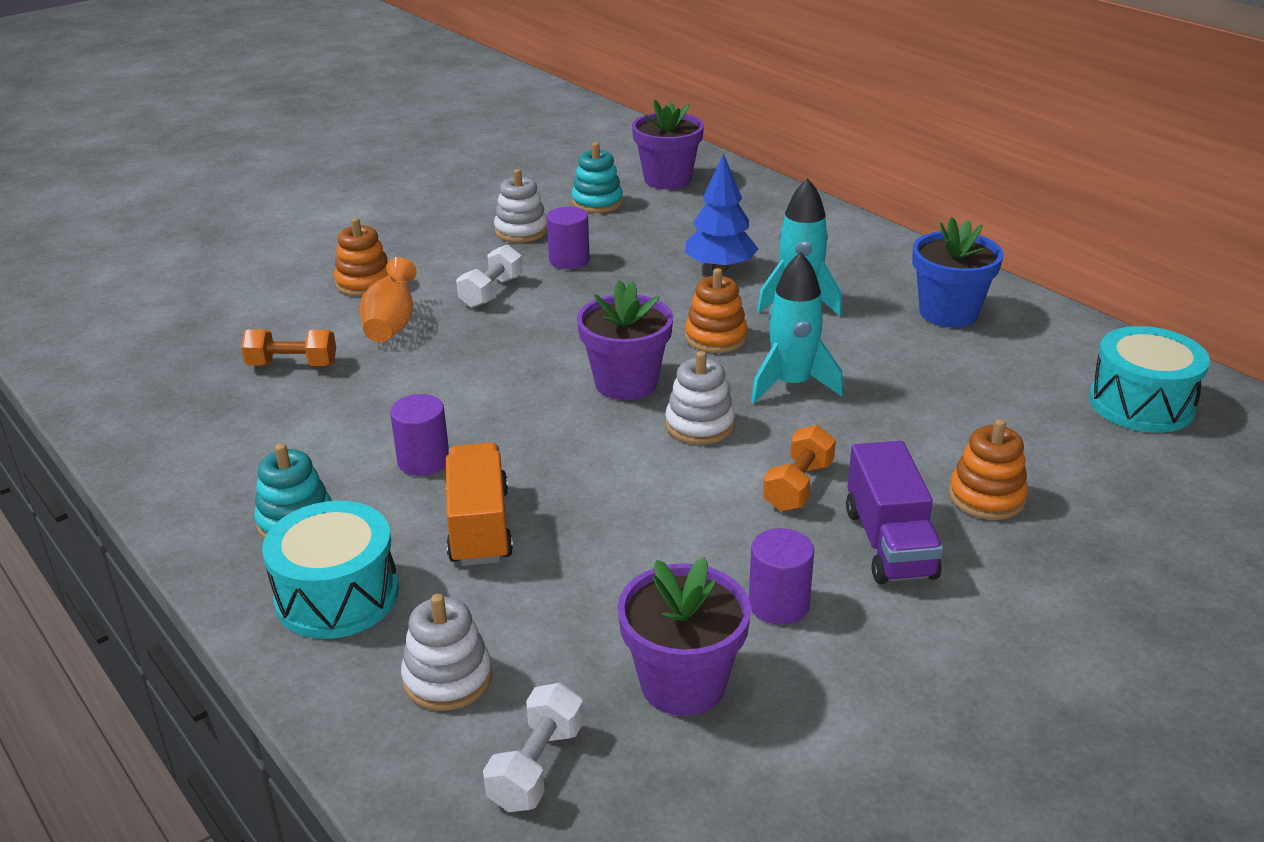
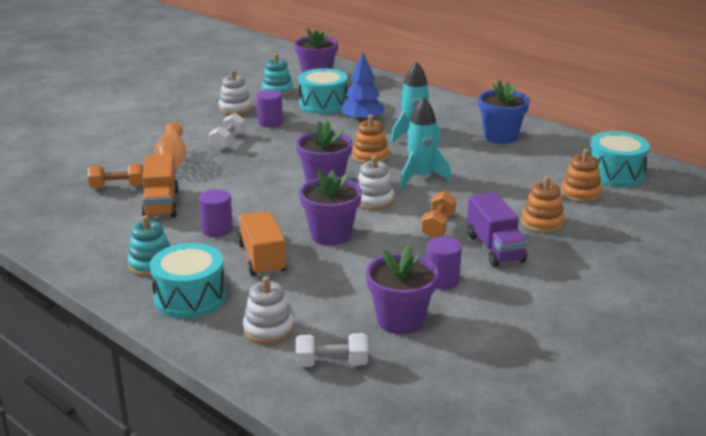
camera: 10 degrees left, 5 degrees down
orange stacking toy [334,218,388,296] -> orange stacking toy moved to [561,149,602,203]
white dumbbell [483,683,584,812] -> white dumbbell turned 75 degrees clockwise [296,333,368,367]
none -> orange truck [142,154,179,218]
none -> turquoise drum [298,68,348,114]
none -> purple flower pot [299,170,362,245]

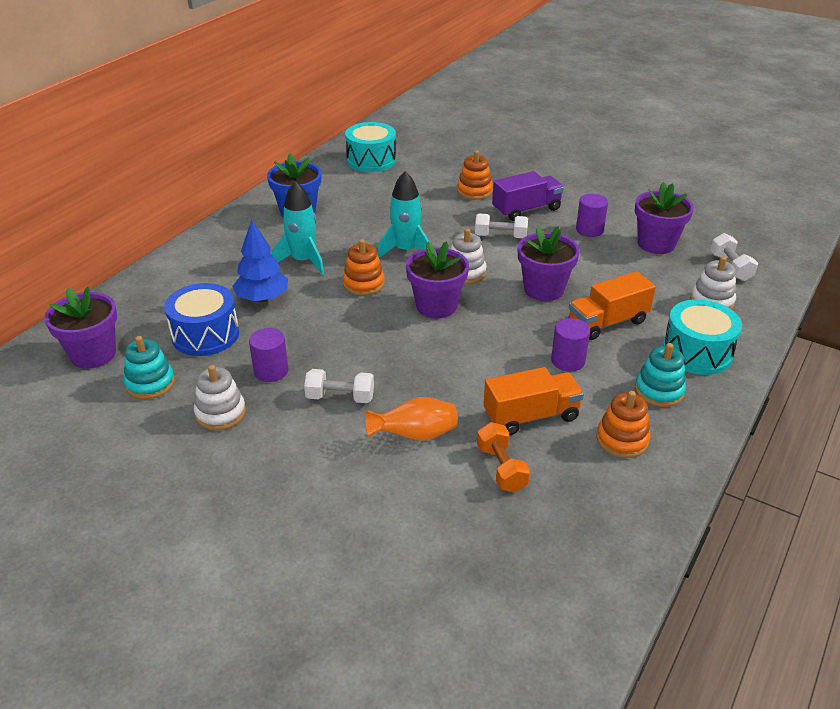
camera: 100 degrees left, 10 degrees up
turquoise drum [298,68,348,114] -> blue drum [164,283,239,356]
orange dumbbell [421,191,456,238] -> white dumbbell [475,213,528,238]
orange stacking toy [561,149,602,203] -> orange stacking toy moved to [597,391,651,458]

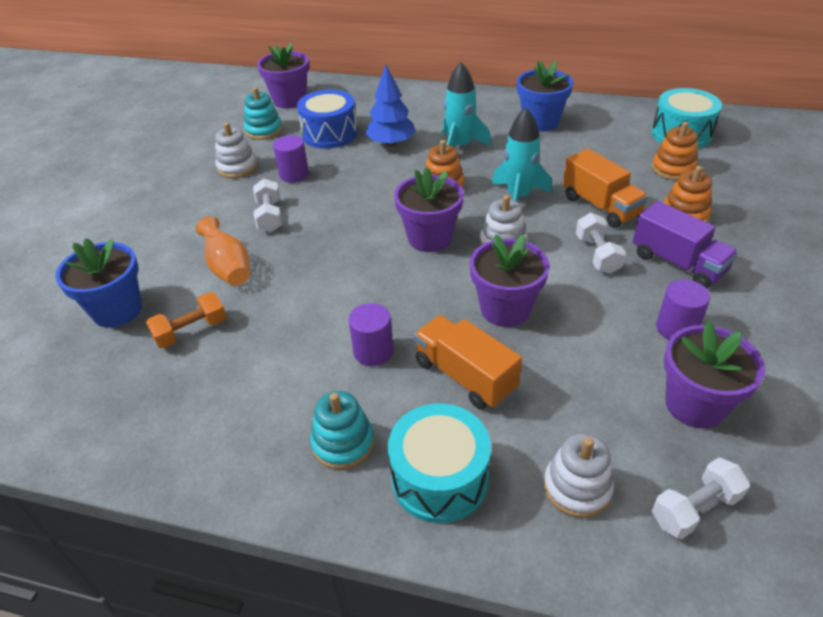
camera: 75 degrees right, 5 degrees up
orange truck [484,367,584,435] -> orange truck moved to [563,149,648,228]
orange stacking toy [597,391,651,458] -> orange stacking toy moved to [652,122,698,181]
none -> blue flower pot [55,238,142,328]

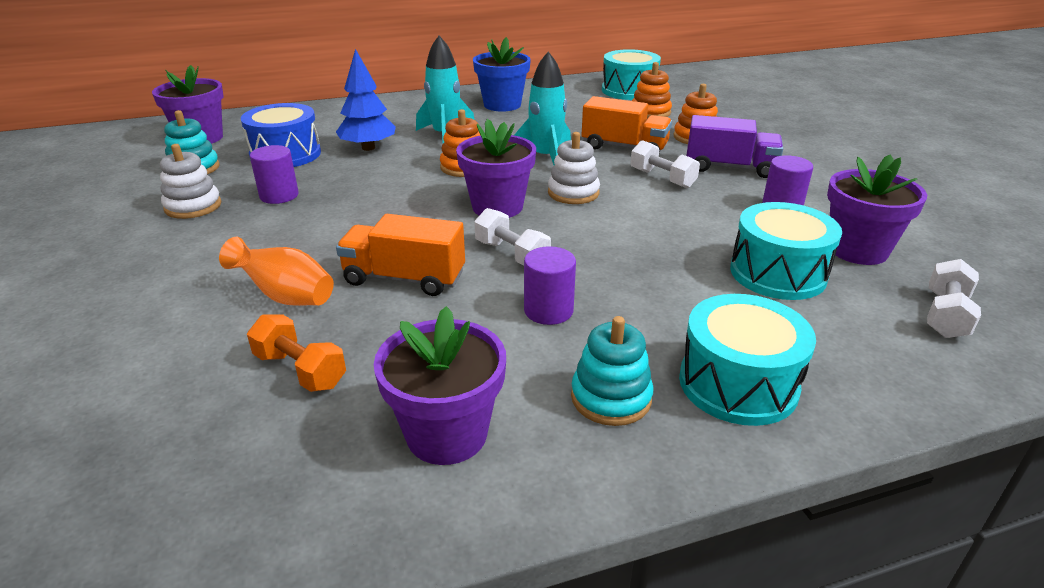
camera: 35 degrees left, 10 degrees down
blue flower pot [55,238,142,328] -> none
orange dumbbell [146,292,227,348] -> orange dumbbell turned 75 degrees counterclockwise [247,314,346,392]
white dumbbell [253,179,282,232] -> white dumbbell moved to [474,208,551,266]
orange truck [414,315,522,409] -> orange truck moved to [336,214,465,296]
purple flower pot [470,235,550,327] -> purple flower pot moved to [374,306,506,465]
white stacking toy [544,433,614,518] -> none
none -> turquoise drum [730,202,842,300]

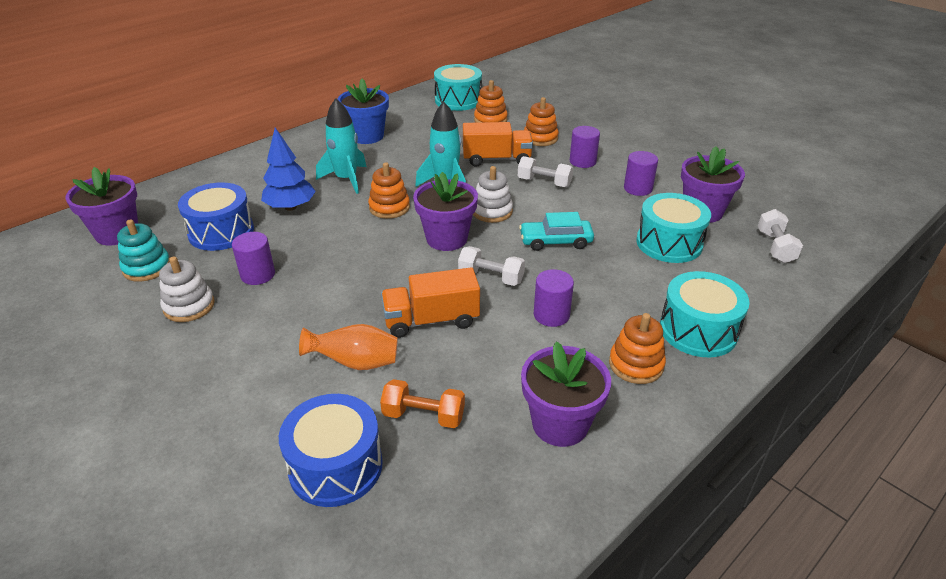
camera: 25 degrees left, 5 degrees up
turquoise stacking toy [571,316,653,426] -> orange stacking toy [609,313,666,384]
purple truck [686,115,783,178] -> purple cylinder [570,126,600,168]
none -> blue drum [279,394,383,507]
none -> turquoise car [519,212,594,251]

